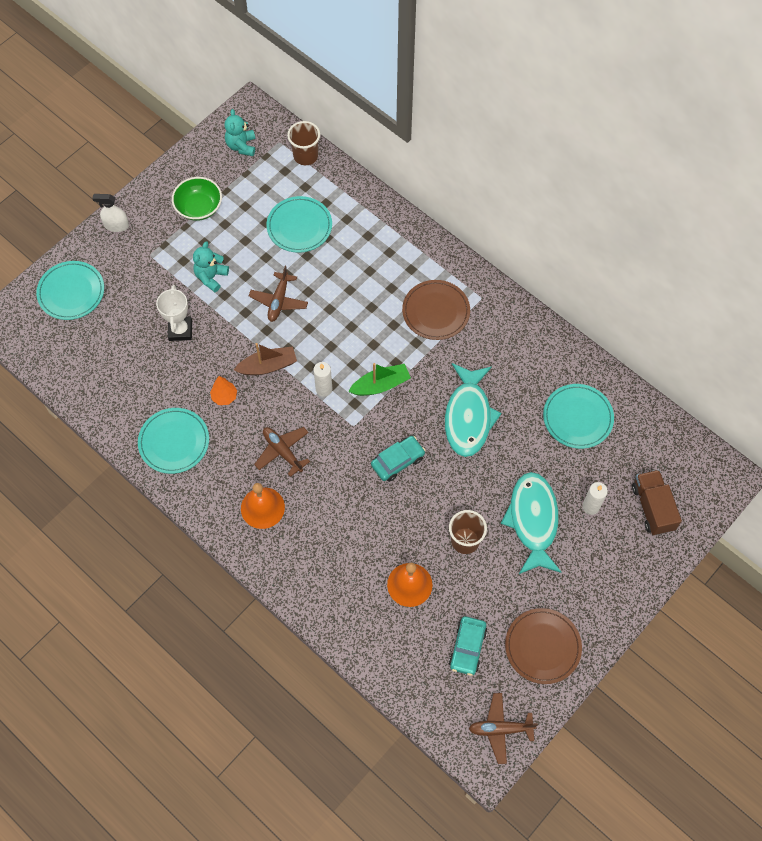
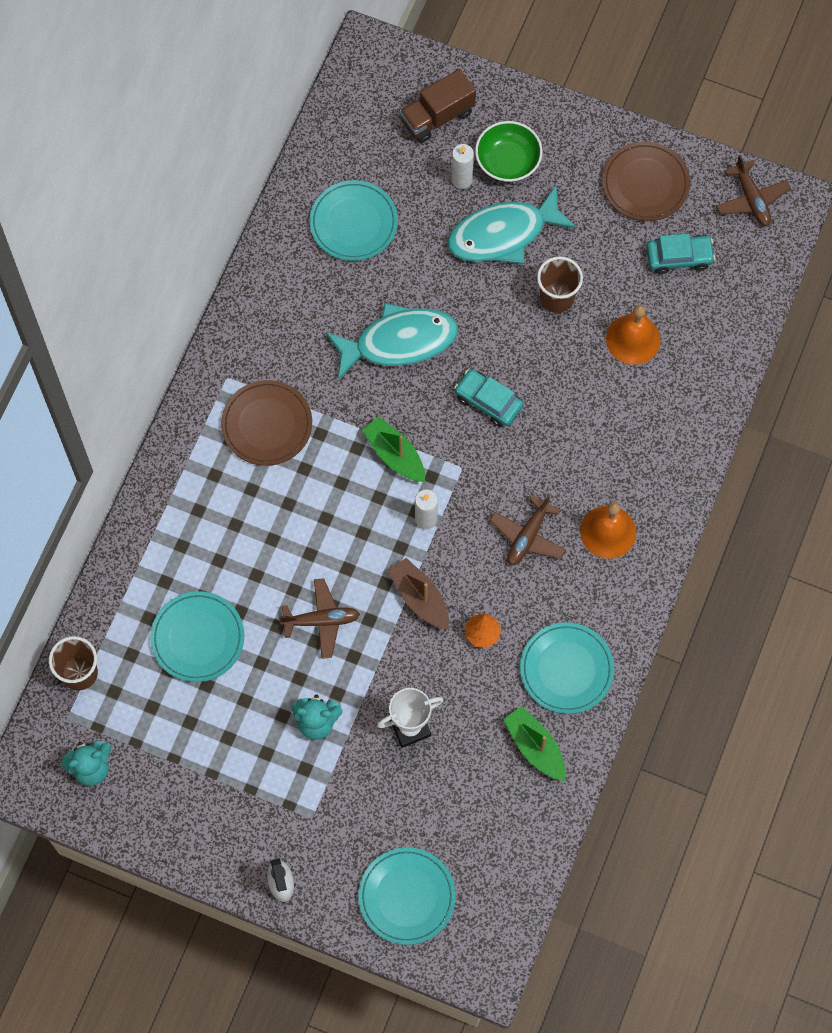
camera: 110 degrees left, 5 degrees up
green bowl [172,177,222,221] -> green bowl moved to [475,121,543,182]
none -> green boat [503,706,566,781]

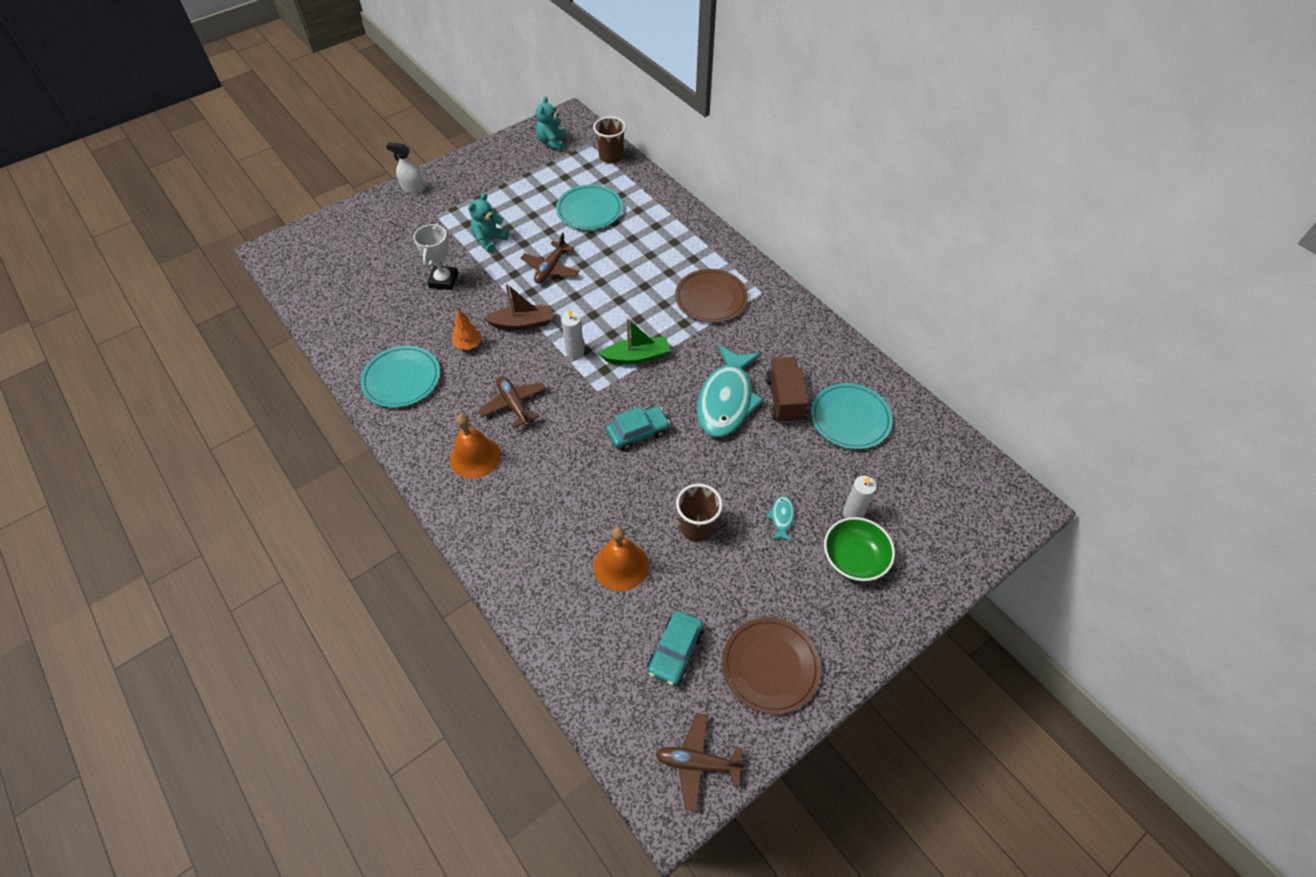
camera: 120 degrees right, 15 degrees down
turquoise plate [358,847,456,945] -> none
brown truck [400,69,476,143] -> brown truck moved to [765,357,809,423]
turquoise fish [447,186,577,264] -> turquoise fish [766,496,795,542], size x0.40
green boat [503,706,566,781] -> none

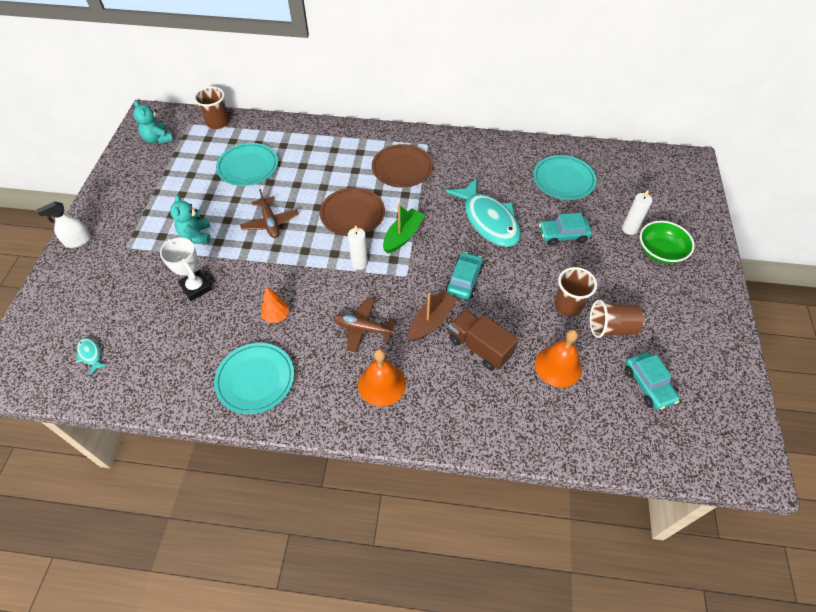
camera: 45 degrees left, 0 degrees up
brown boat [483,283,552,330] -> brown boat moved to [409,290,458,342]
brown plane [655,713,747,812] -> none
brown plate [722,617,821,715] -> brown plate moved to [320,187,385,236]
brown truck [765,357,809,423] -> brown truck moved to [449,309,518,371]
turquoise fish [766,496,795,542] -> turquoise fish moved to [76,338,107,375]
none -> turquoise car [539,213,592,246]
none -> brown cup [590,300,644,338]

